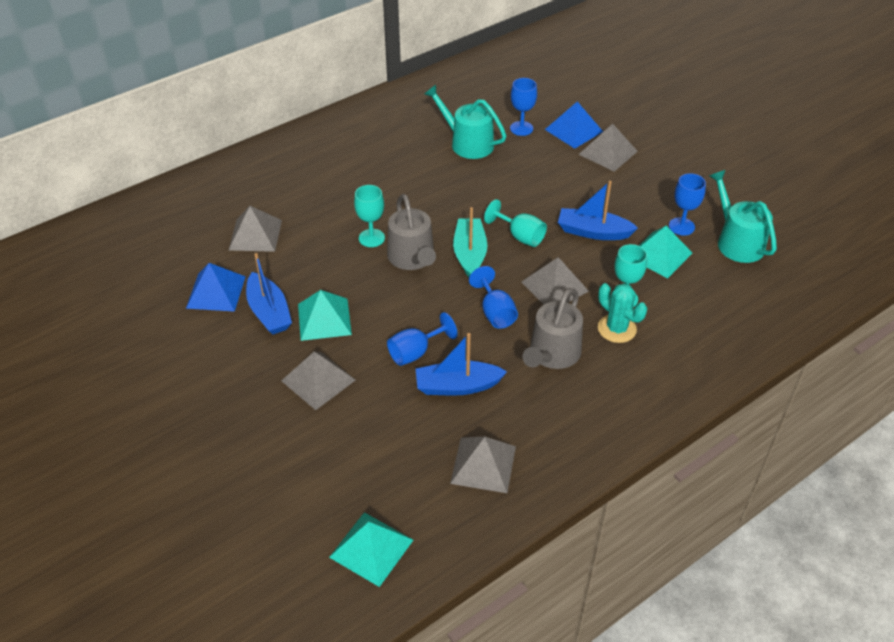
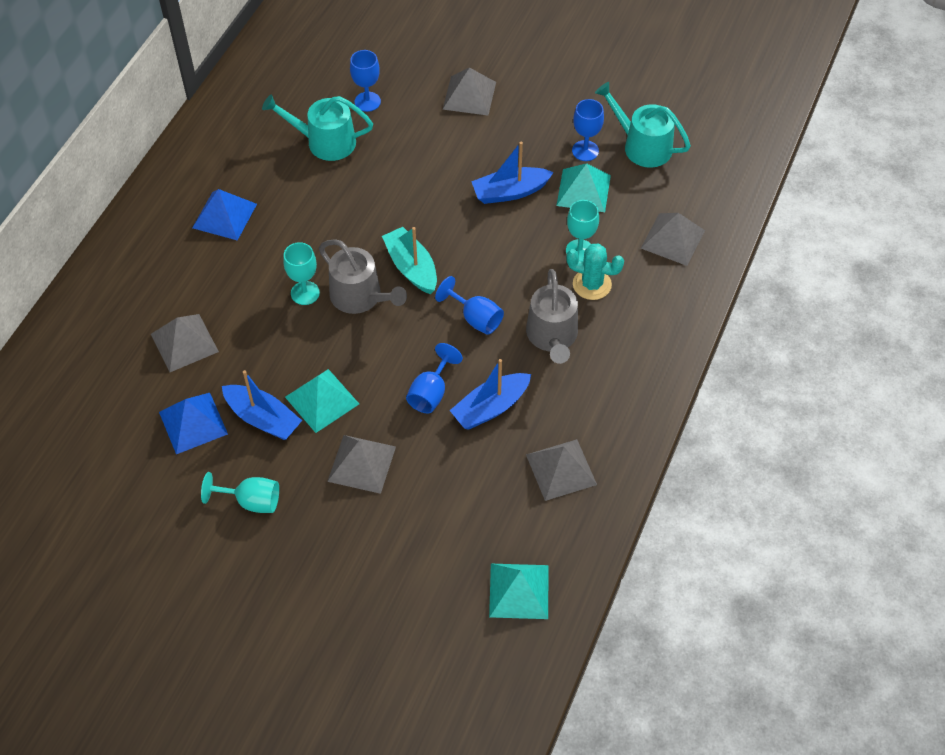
camera: 30 degrees left, 10 degrees up
turquoise goblet [484,199,547,247] -> turquoise goblet moved to [201,472,279,513]
grey pyramid [521,257,589,304] -> grey pyramid moved to [641,213,705,266]
blue pyramid [545,102,603,149] -> blue pyramid moved to [192,189,257,241]

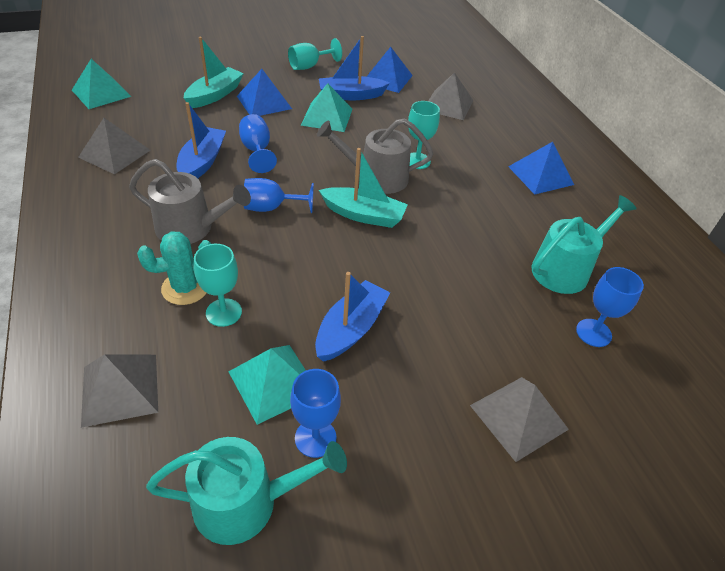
camera: 135 degrees right, 10 degrees down
grey pyramid [327,435,396,494] -> blue pyramid [237,69,292,116]
grey watering can [526,269,578,364] -> grey watering can turned 150 degrees clockwise [129,159,251,244]
none -> turquoise boat [184,37,244,108]

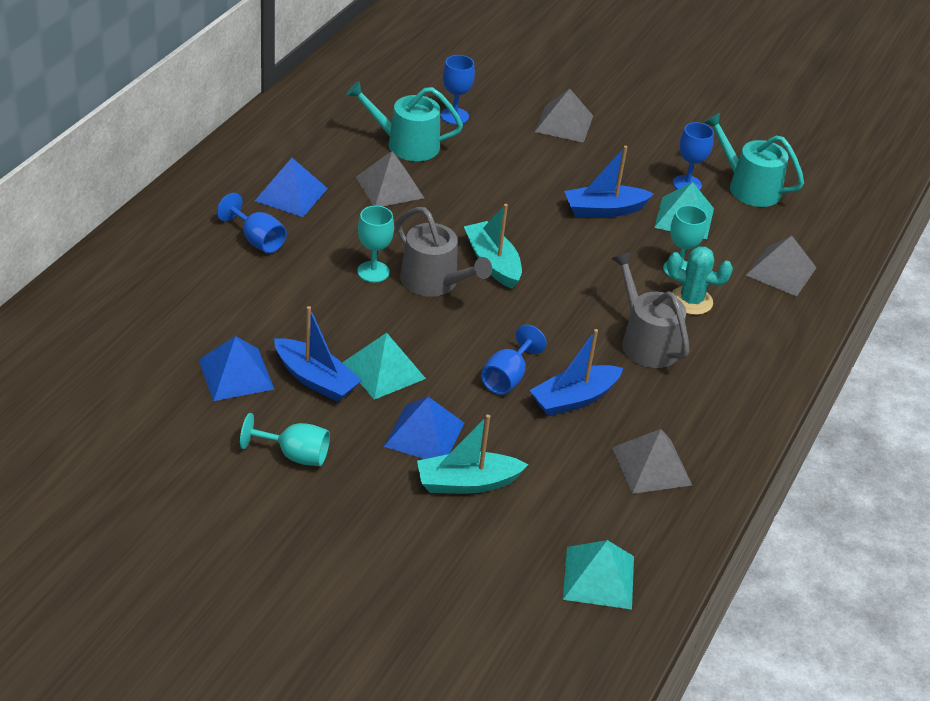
camera: 135 degrees left, 5 degrees down
blue goblet [244,178,314,213] -> blue goblet moved to [217,193,287,253]
grey pyramid [429,72,473,120] -> grey pyramid moved to [356,151,424,206]

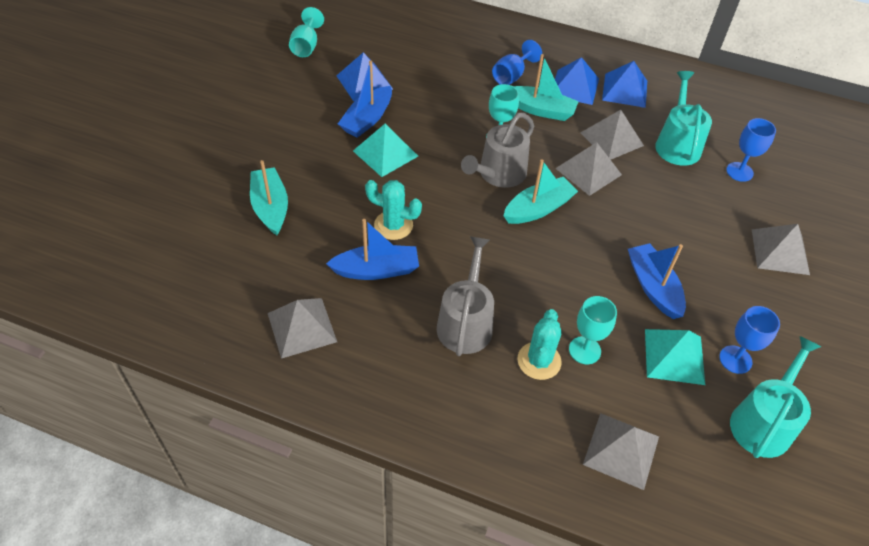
camera: 85 degrees right, 10 degrees up
turquoise goblet [240,413,330,466] -> turquoise goblet moved to [289,7,324,57]
blue pyramid [384,397,464,459] -> blue pyramid moved to [602,61,647,108]
blue goblet [481,325,547,395] -> turquoise cactus [365,180,422,240]
blue boat [529,329,623,416] -> blue boat turned 120 degrees clockwise [326,219,419,280]
turquoise pyramid [563,540,634,609] -> none
grey watering can [611,252,689,368] -> grey watering can turned 45 degrees counterclockwise [437,236,494,356]
none -> turquoise boat [513,54,579,121]
none -> grey pyramid [555,142,622,196]

